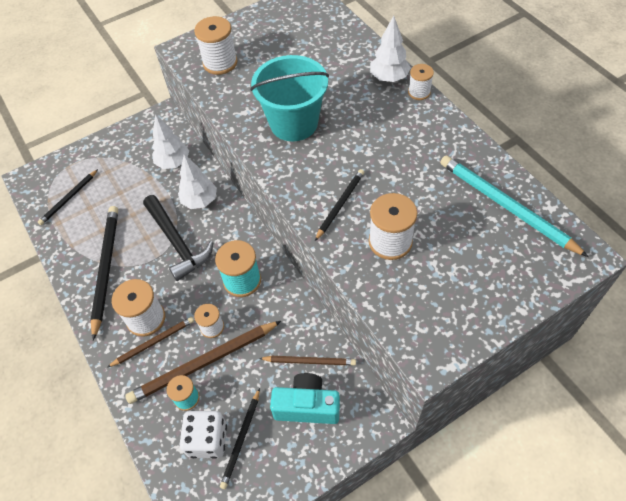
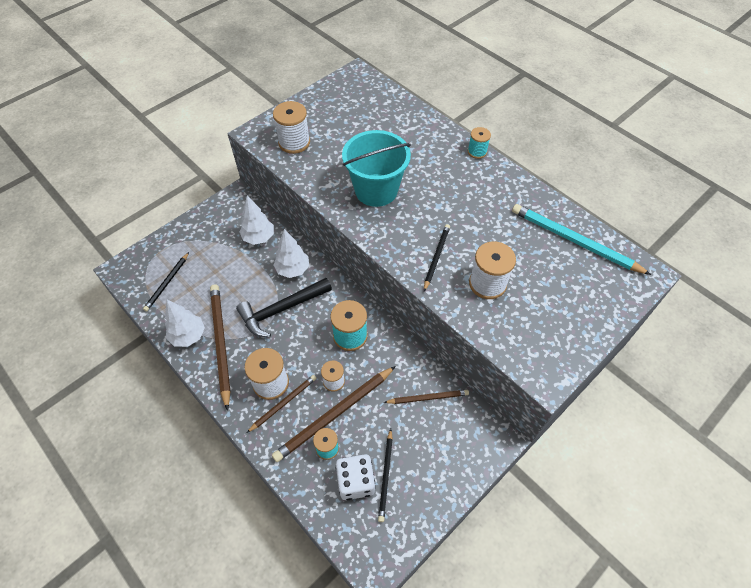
camera: 15 degrees left, 0 degrees up
black pencil [90,206,118,341] -> brown pencil [210,284,231,411]
black hammer [143,195,213,281] -> black hammer turned 105 degrees clockwise [236,278,332,337]
turquoise camera [270,373,340,424] -> none
white tree [370,15,411,82] -> white tree moved to [165,300,205,347]
white spool [408,64,434,100] -> turquoise spool [468,127,491,159]

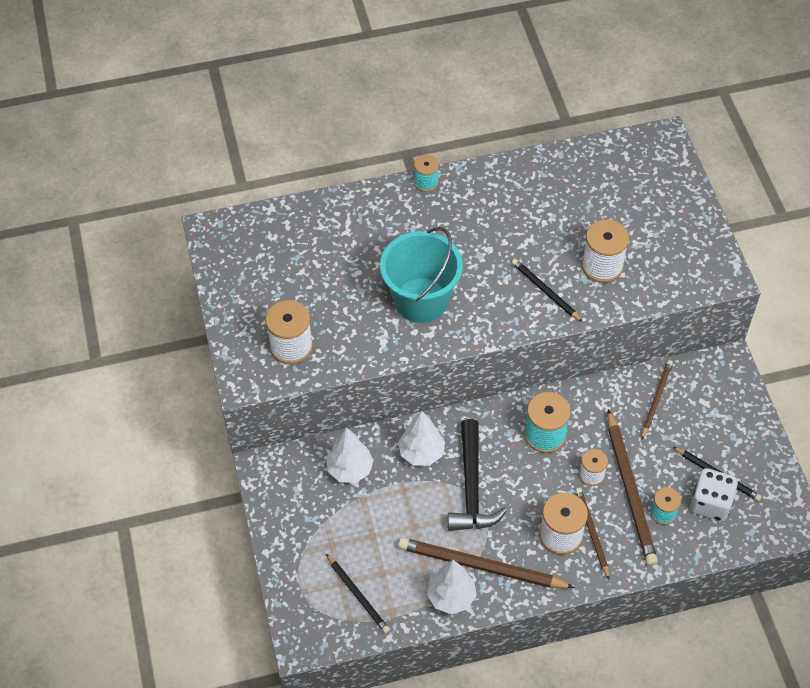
camera: 60 degrees left, 0 degrees up
turquoise pencil [512,204,651,275] -> none

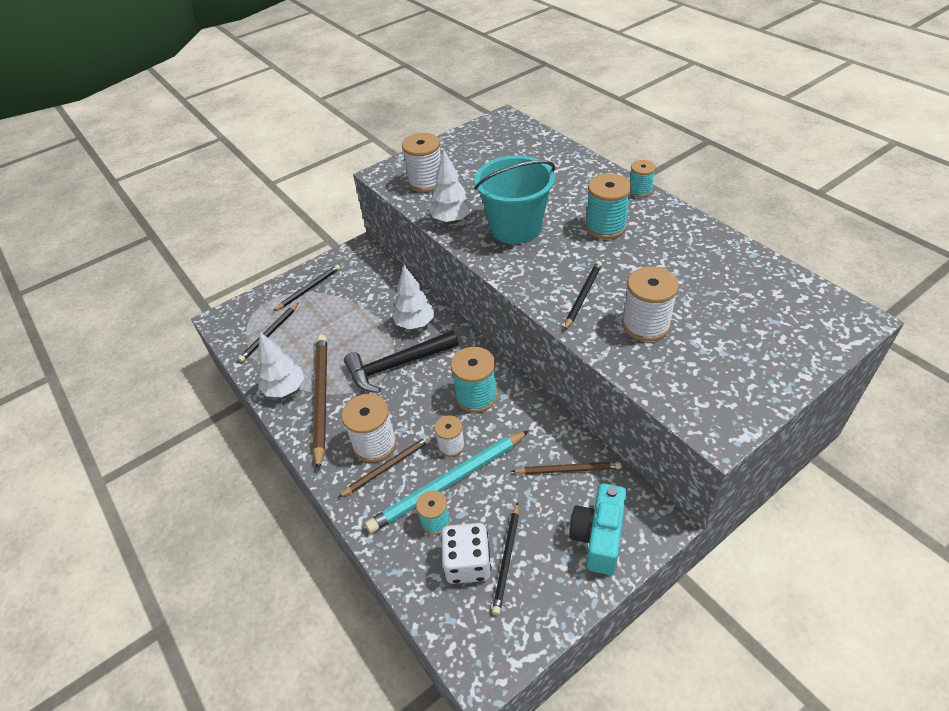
camera: 70 degrees right, 10 degrees down
white tree [326,428,374,483] -> white tree moved to [429,150,472,224]
brown pencil [607,409,658,566] -> turquoise pencil [365,430,529,533]
none -> black pencil [274,265,340,311]
none -> turquoise camera [569,483,626,575]
none -> turquoise spool [585,173,632,239]

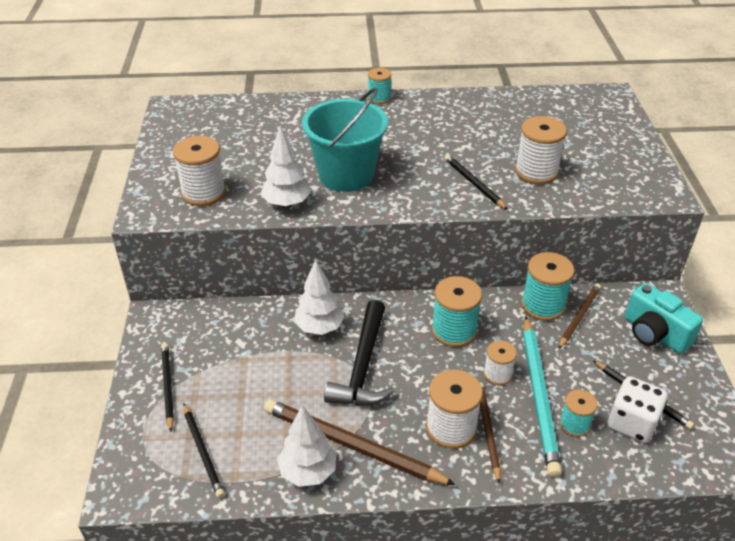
camera: 60 degrees left, 5 degrees down
turquoise spool [585,173,632,239] -> turquoise spool moved to [521,252,575,321]

